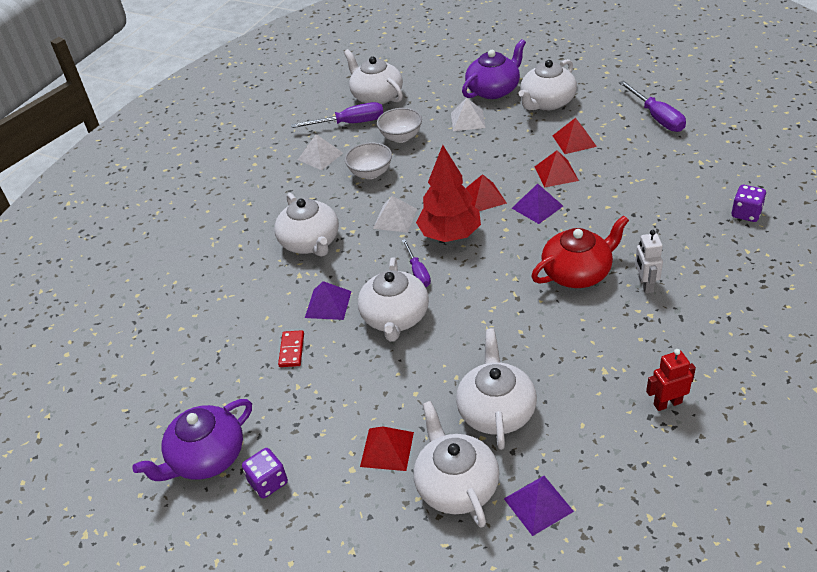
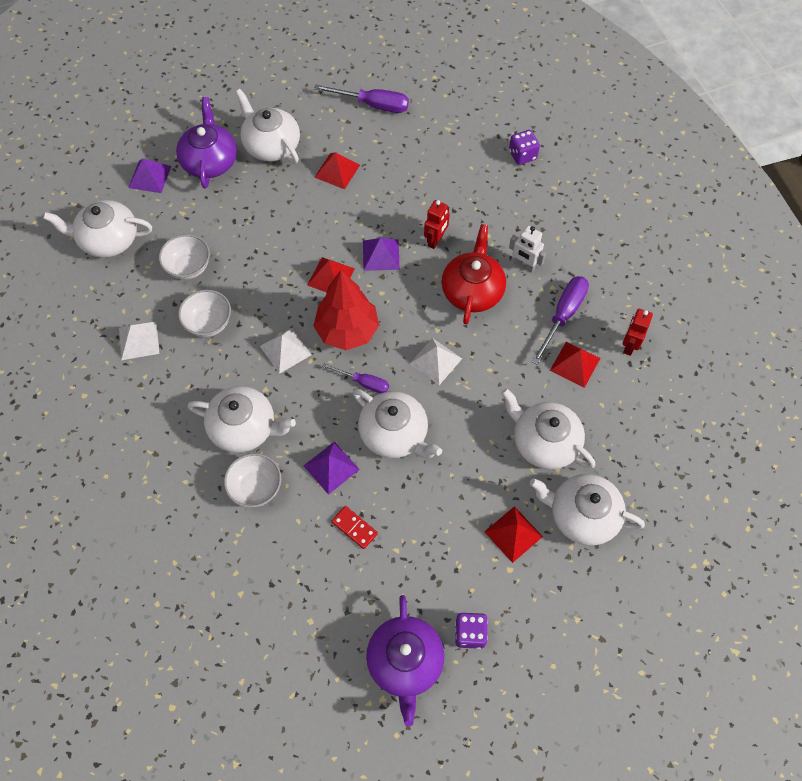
camera: 55 degrees left, 20 degrees up
purple screwdriver [291,102,383,128] -> purple screwdriver moved to [531,276,589,365]
white pyramid [451,98,486,131] -> white pyramid moved to [410,338,462,385]
purple pyramid [504,476,574,536] -> purple pyramid moved to [128,158,171,193]
white teapot [519,59,577,110] -> white teapot turned 150 degrees clockwise [235,89,300,164]
red pyramid [535,150,579,188] -> red pyramid moved to [550,342,600,388]
none -> white bowl [224,453,281,508]
none -> red robot [424,200,450,249]

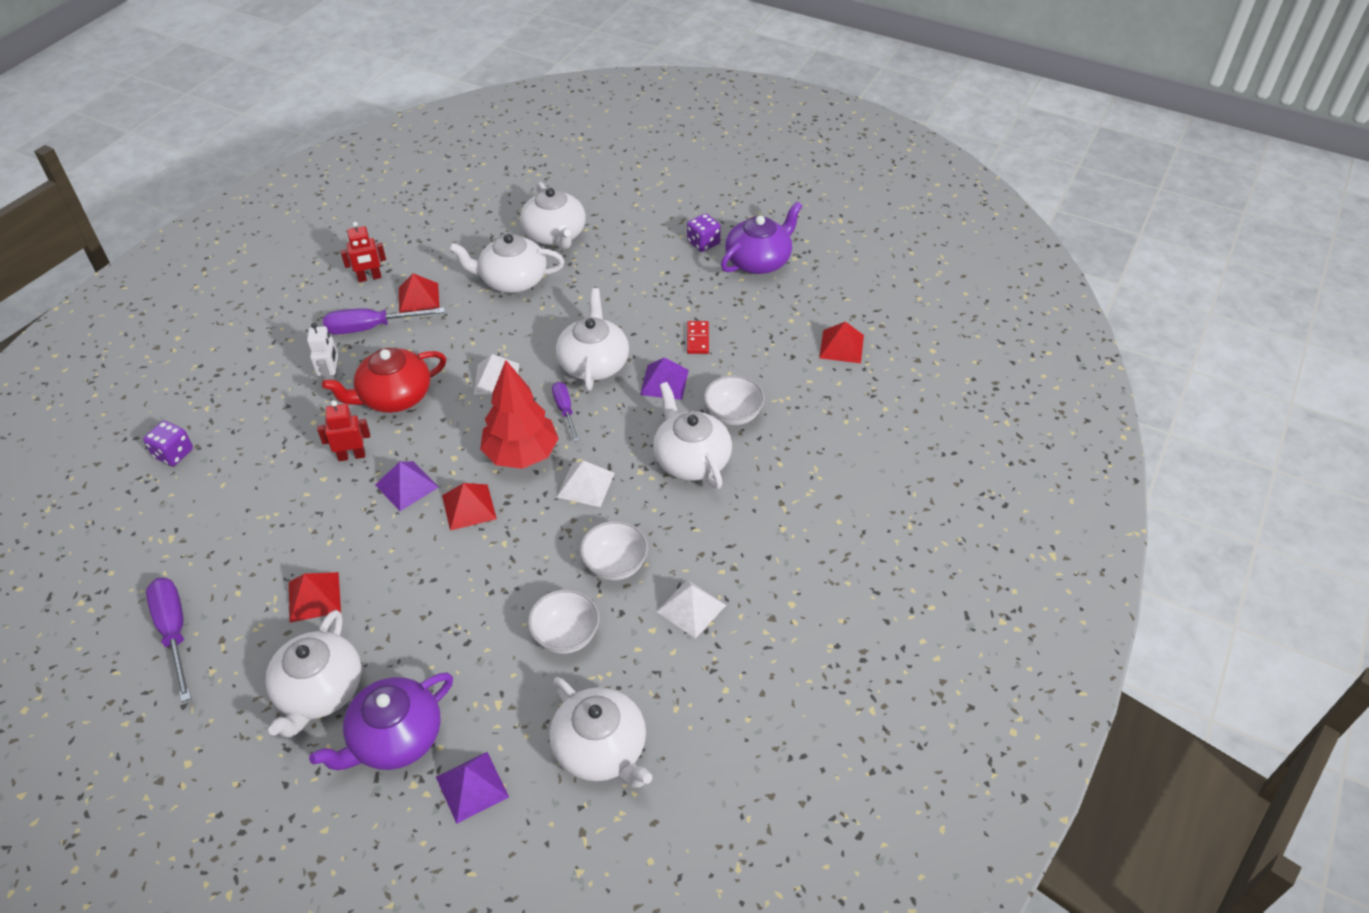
camera: 130 degrees left, 15 degrees down
red pyramid [484,506,543,563] -> red pyramid moved to [819,322,864,363]
white teapot [501,388,595,470] -> white teapot turned 90 degrees clockwise [449,234,565,293]

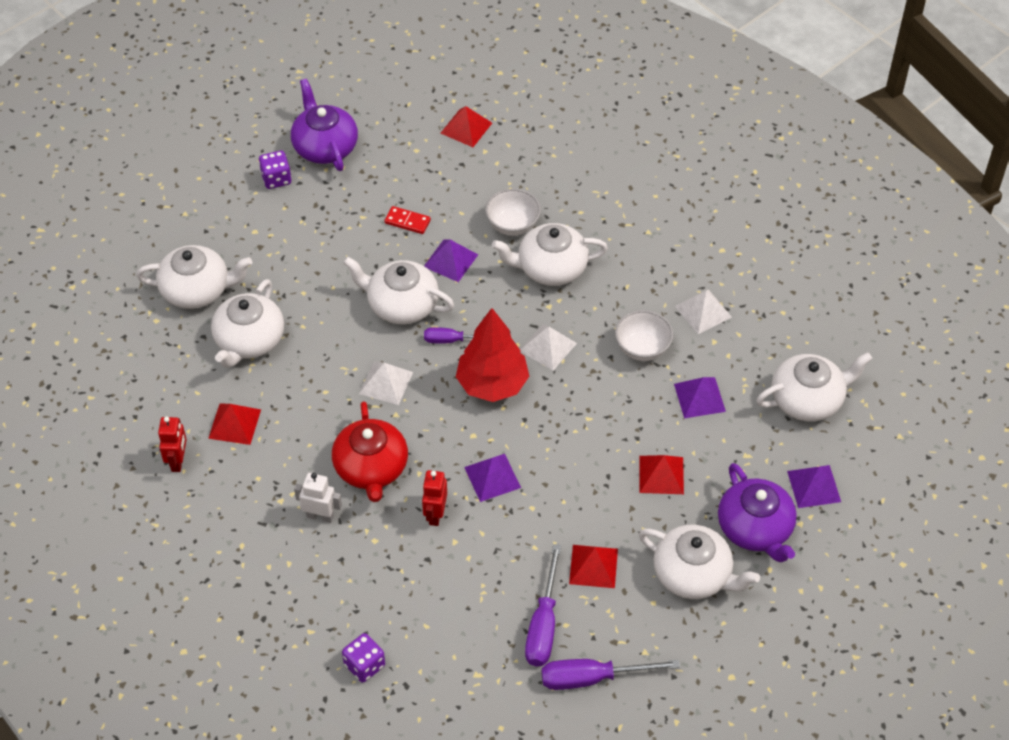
camera: 70 degrees left, 5 degrees up
purple screwdriver [323,307,445,335] -> purple screwdriver moved to [525,544,561,667]
red pyramid [442,483,497,531] -> red pyramid moved to [639,455,684,494]
white bowl [528,589,600,654] -> purple pyramid [674,377,726,418]

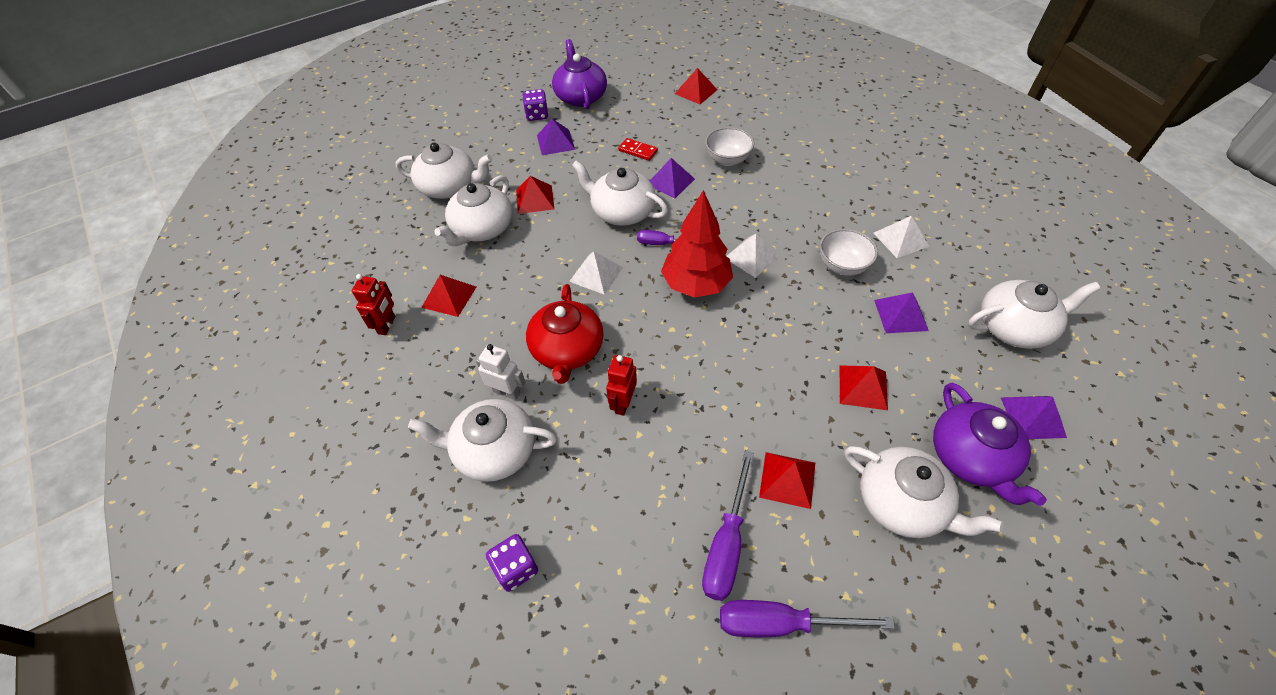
camera: 10 degrees right, 0 degrees up
purple pyramid [464,454,521,502] -> purple pyramid moved to [537,119,575,155]
white teapot [492,223,608,286] -> white teapot moved to [408,399,557,482]
none -> red pyramid [516,176,554,214]

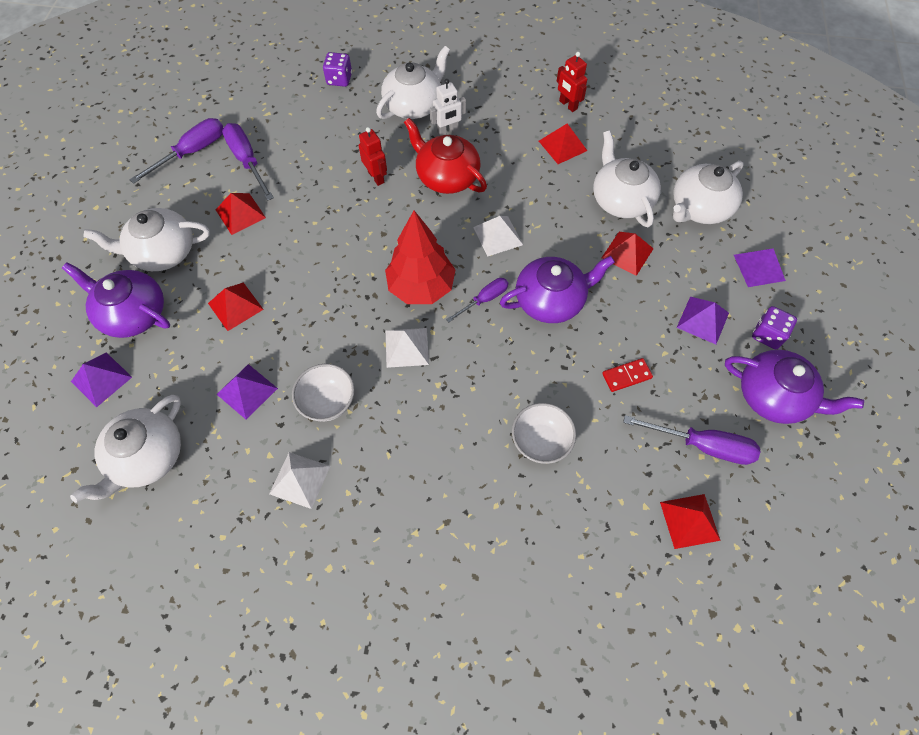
camera: 130 degrees right, 10 degrees up
white teapot [572,160,668,226] -> purple teapot [500,256,615,323]
purple pyramid [650,158,695,198] -> purple pyramid moved to [734,249,786,287]
none -> purple screwdriver [623,415,761,465]

